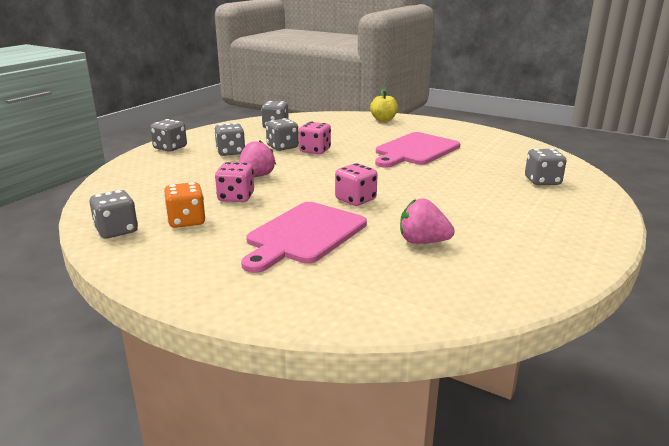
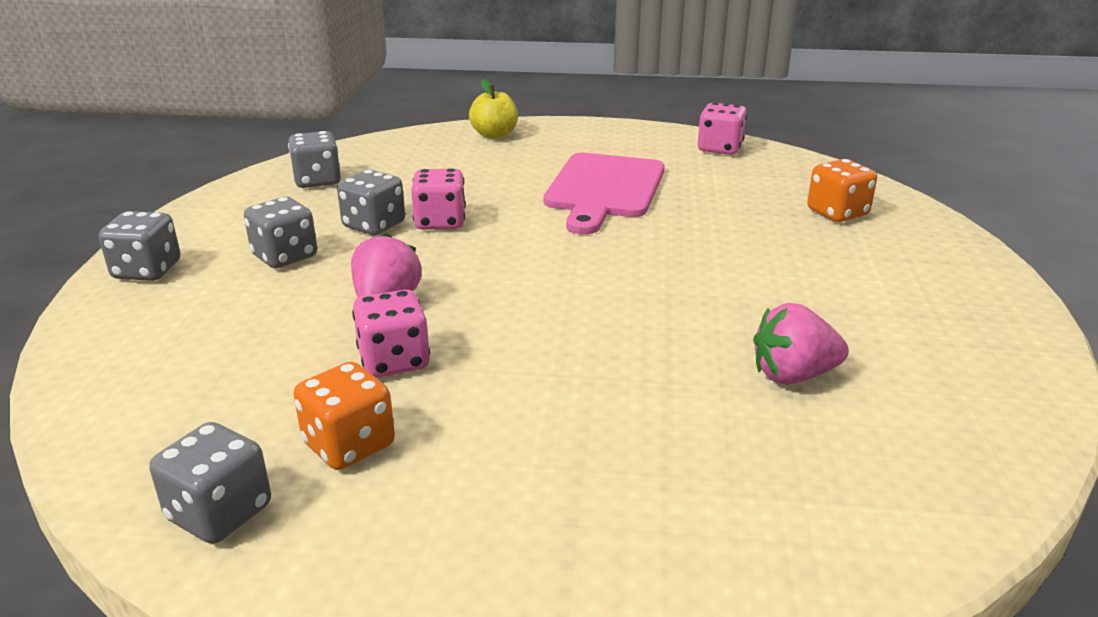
camera: 25 degrees left, 5 degrees up
pink cutting board [241,202,367,273] -> none
pink dice [335,163,378,206] -> pink dice moved to [698,102,747,155]
grey dice [525,148,566,185] -> orange dice [807,159,877,222]

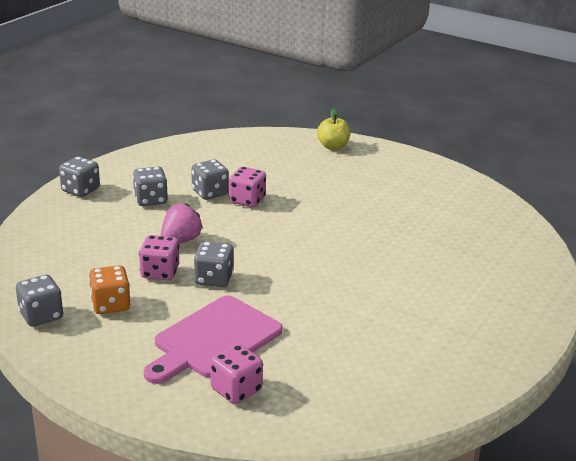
camera: 25 degrees right, 0 degrees up
grey dice [288,131,341,188] -> grey dice moved to [194,241,234,287]
pink cutting board [543,153,665,235] -> pink cutting board moved to [143,295,282,384]
pink dice [698,102,747,155] -> pink dice moved to [210,344,263,404]
pink strawberry [753,303,849,385] -> none
orange dice [807,159,877,222] -> none

